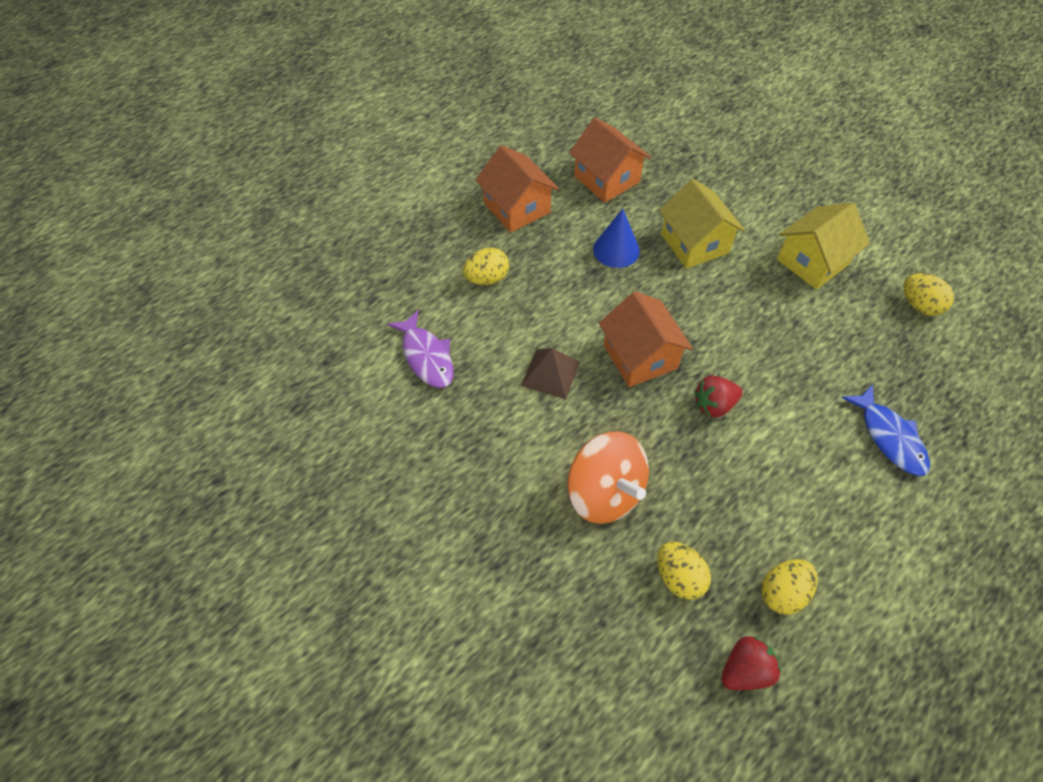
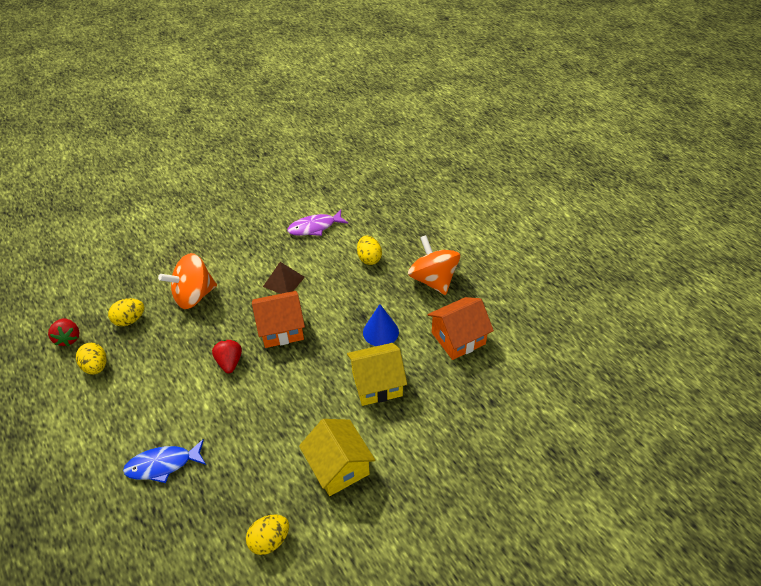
camera: 100 degrees right, 10 degrees down
orange house [476,145,559,233] -> orange spinning top [408,235,460,295]

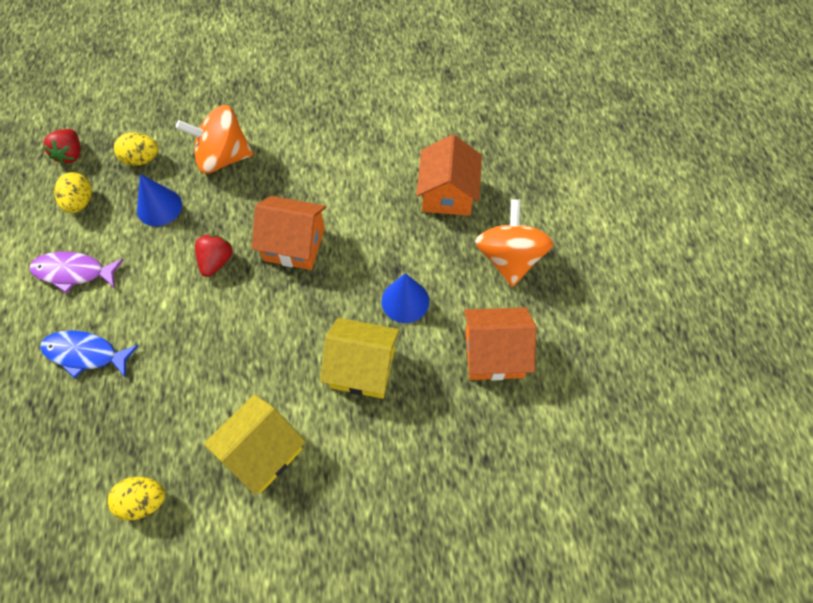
camera: 25 degrees right, 15 degrees up
brown pyramid [263,262,305,294] -> none
purple fish [287,209,348,236] -> purple fish moved to [30,252,124,294]
yellow house [299,419,375,496] -> yellow house turned 45 degrees clockwise [204,394,305,494]
yellow egg [357,236,382,265] -> orange house [416,134,482,216]
none -> blue cone [137,174,182,226]

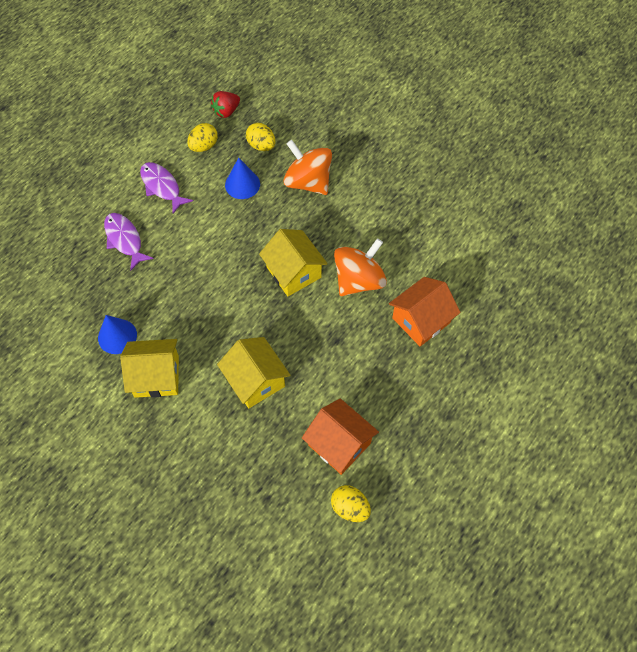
camera: 45 degrees right, 0 degrees up
blue fish [40,331,139,378] -> purple fish [104,213,154,271]
yellow egg [108,477,165,521] -> yellow egg moved to [331,485,371,522]
red strawberry [195,234,233,277] -> none
orange house [251,196,326,270] -> yellow house [259,229,328,296]
blue cone [382,273,429,323] -> blue cone moved to [98,315,137,354]
orange spinning top [475,199,554,287] -> orange spinning top moved to [334,238,387,296]

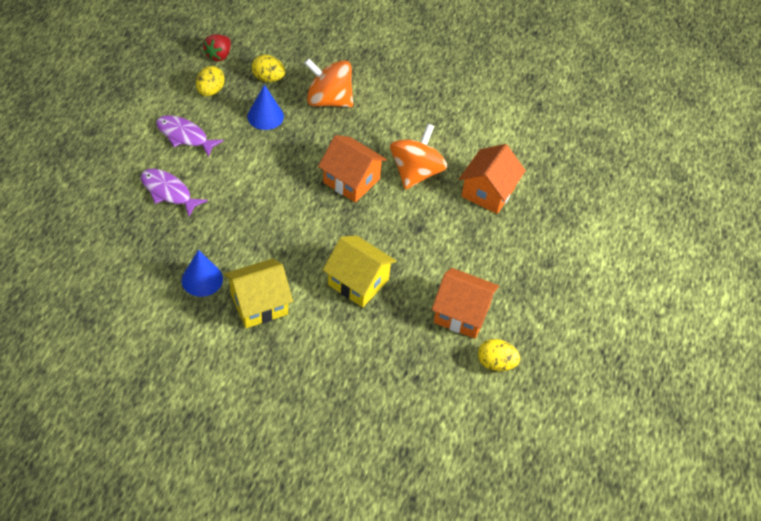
camera: 25 degrees left, 10 degrees down
yellow house [259,229,328,296] -> orange house [318,135,387,203]

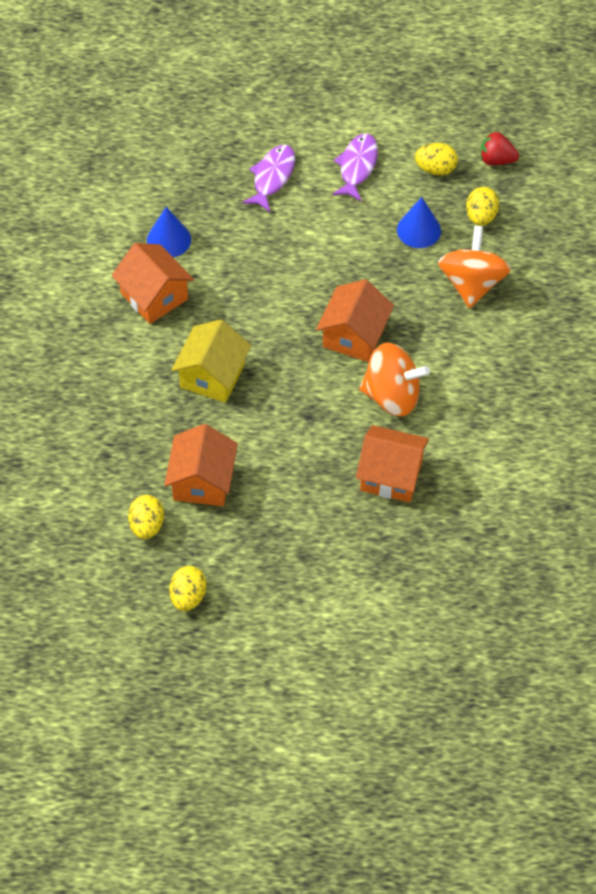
camera: 80 degrees right, 5 degrees up
yellow house [224,258,293,328] -> orange house [112,243,194,324]
none -> yellow egg [169,566,206,611]

